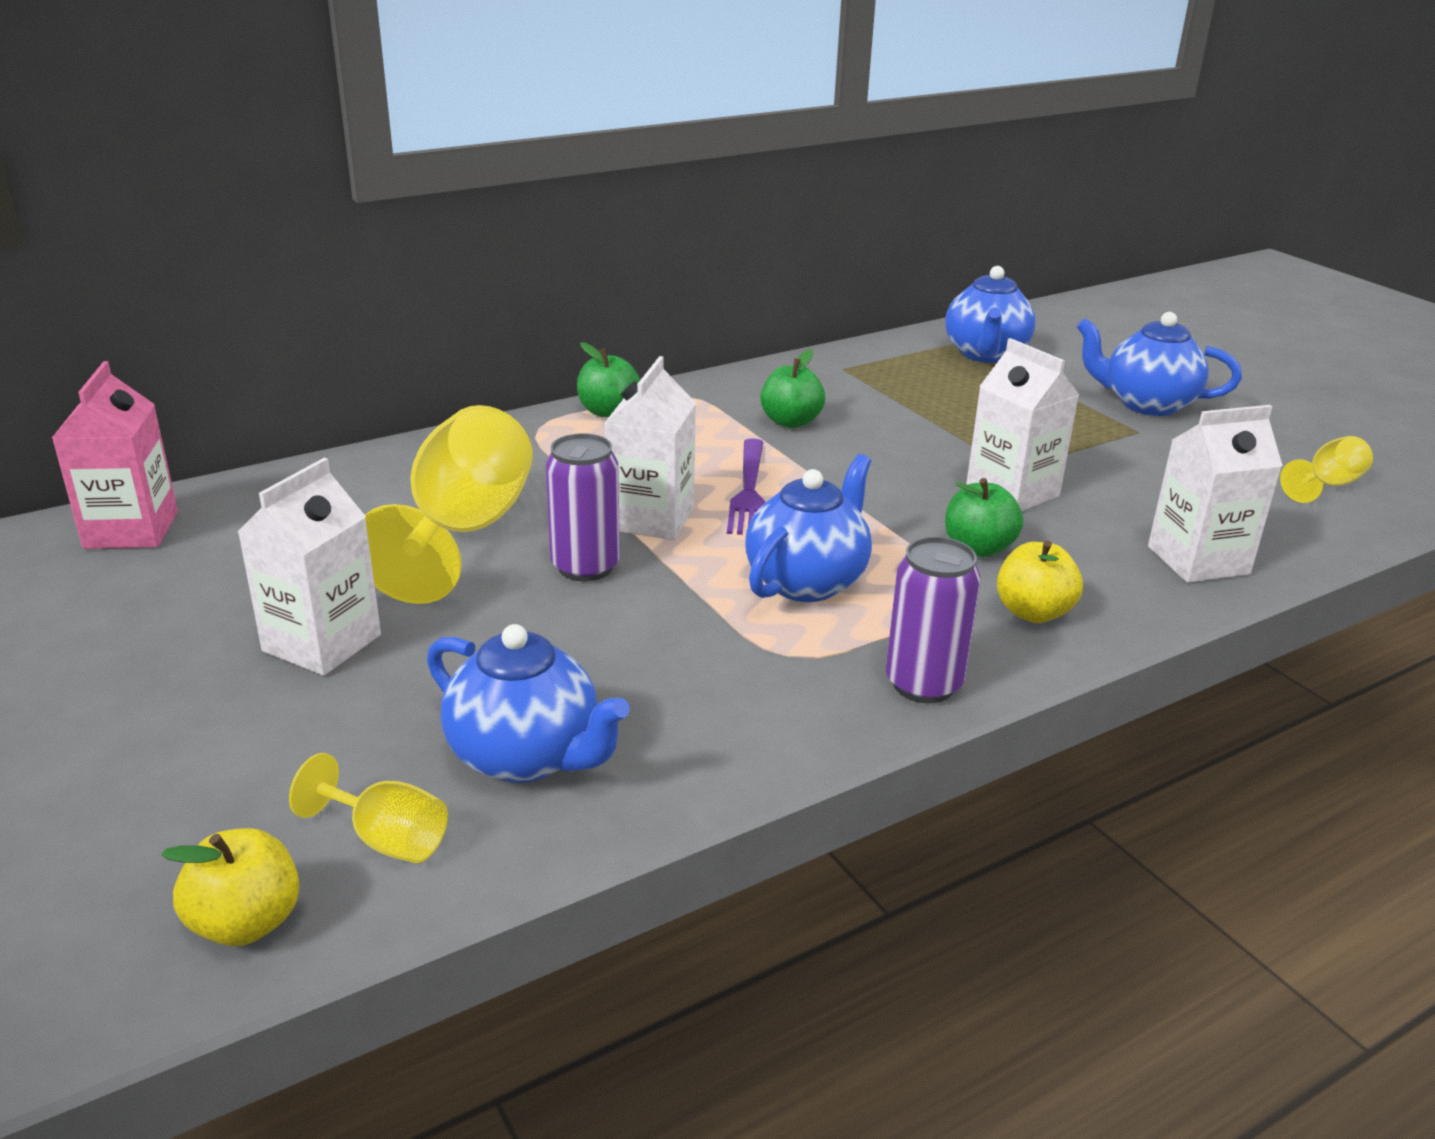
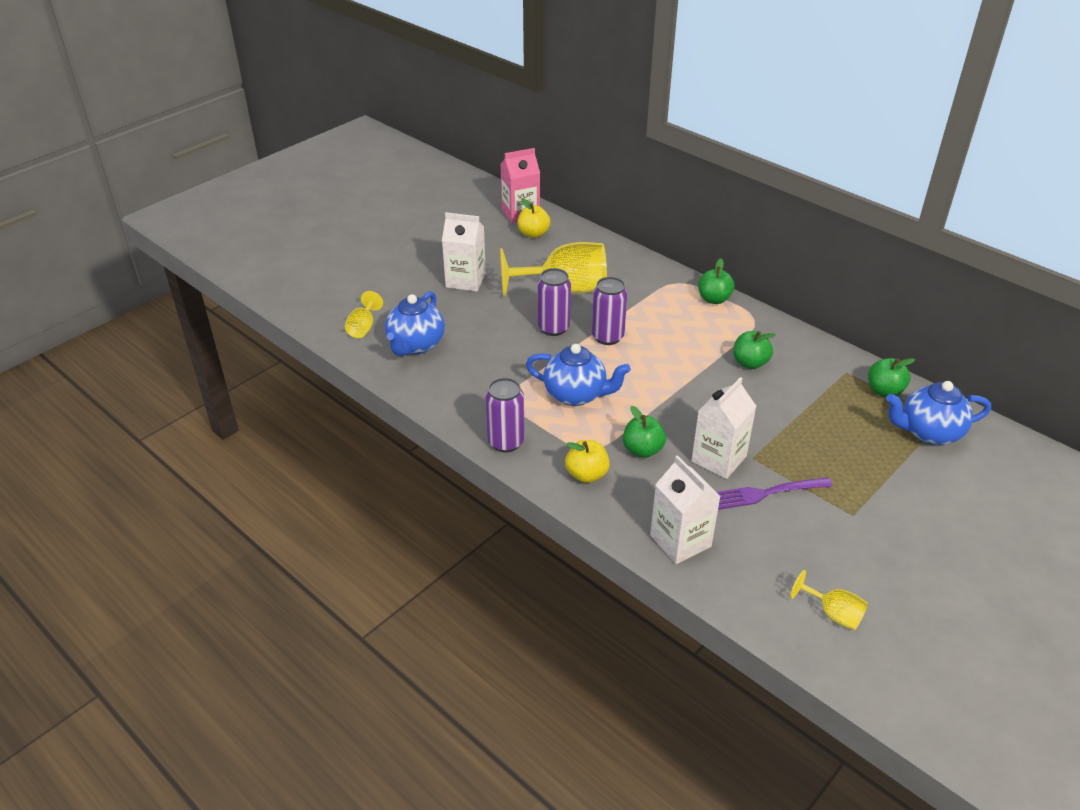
camera: 75 degrees right, 10 degrees up
yellow apple [161,828,300,946] -> yellow apple moved to [517,198,550,238]
white carton [605,356,696,540] -> purple can [592,277,627,345]
purple fork [727,439,765,535] -> purple fork moved to [717,477,833,510]
blue teapot [1077,312,1242,416] -> none
none -> green apple [868,358,915,397]

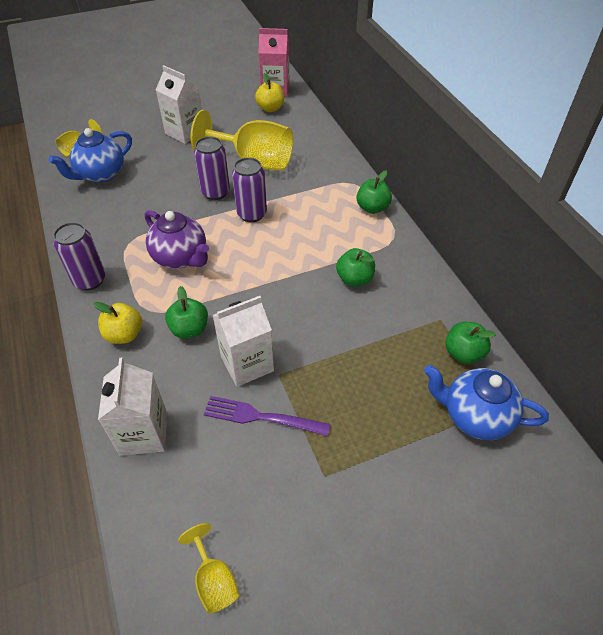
camera: 25 degrees right, 10 degrees up
blue teapot [526,344,631,406] -> purple teapot [145,210,209,269]

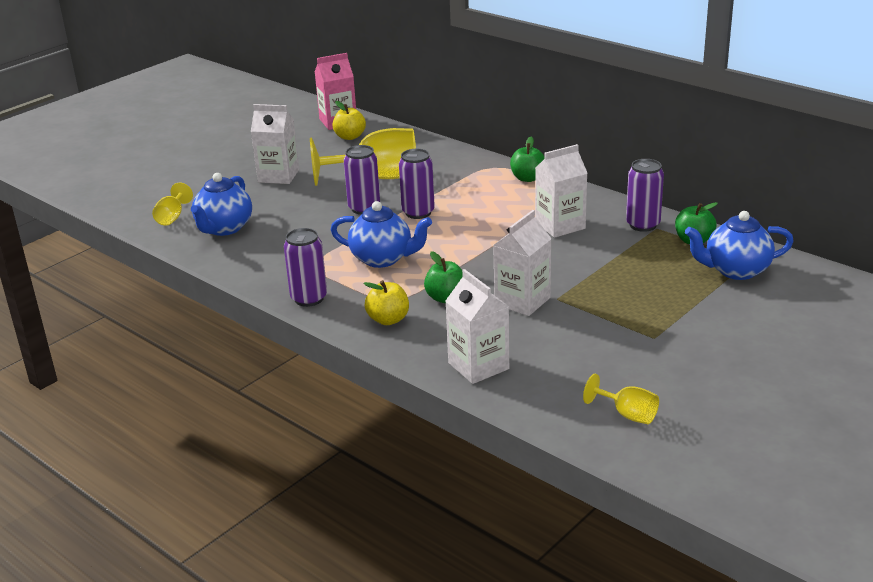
camera: 25 degrees left, 20 degrees down
purple teapot [145,210,209,269] -> blue teapot [331,201,432,268]
purple fork [204,396,330,436] -> none
green apple [336,248,375,286] -> white carton [535,144,587,238]
none -> purple can [626,159,664,232]

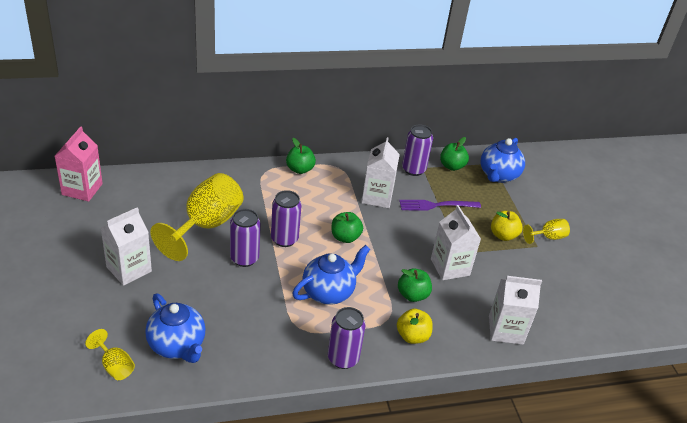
camera: 60 degrees left, 10 degrees up
yellow apple [333,101,366,140] -> yellow apple moved to [491,211,523,241]
yellow goblet [583,374,659,424] -> yellow goblet moved to [523,219,570,244]
none -> green apple [331,212,363,243]
none -> purple fork [399,200,481,211]

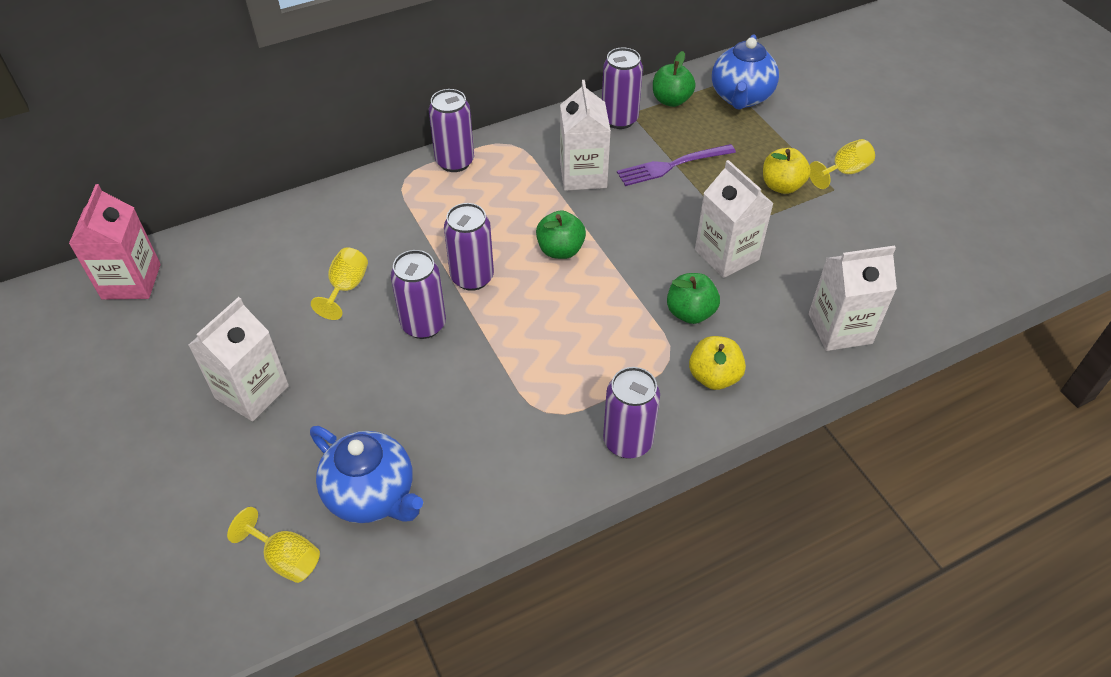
camera: 10 degrees left, 10 degrees up
yellow goblet [150,173,243,261] -> yellow goblet [311,247,368,320], size x0.47
green apple [286,138,316,174] -> purple can [429,89,474,172]
blue teapot [292,245,370,305] -> none

